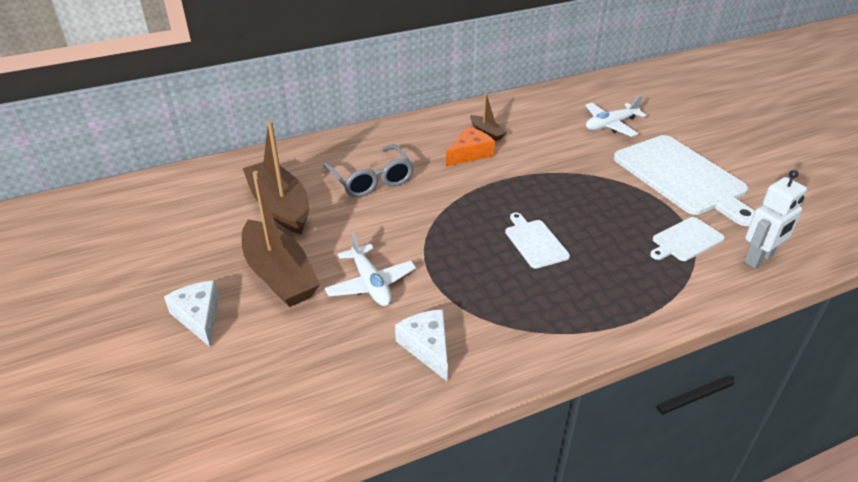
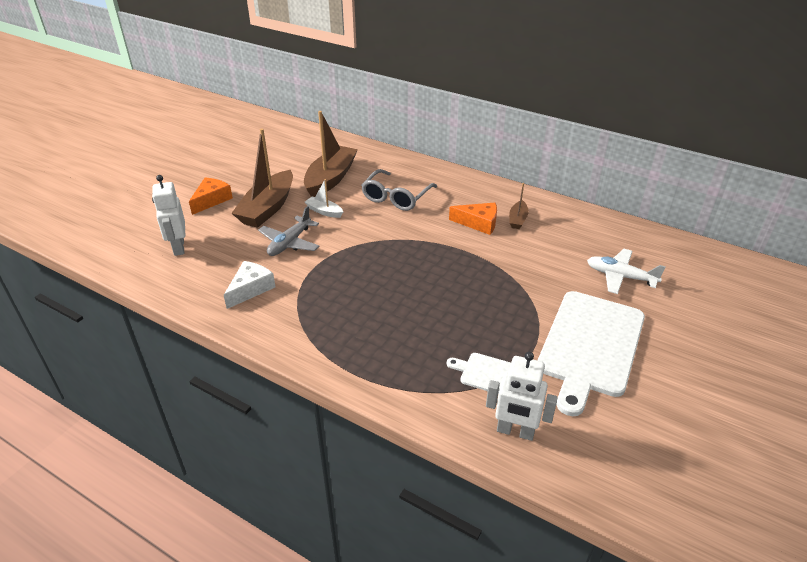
camera: 55 degrees right, 0 degrees up
white cheese [164,280,219,347] -> orange cheese [189,177,233,215]
white plane [325,232,416,306] -> grey plane [258,206,319,256]
white cutting board [505,212,570,269] -> none
none -> white robot [152,175,185,256]
none -> white boat [305,179,343,218]

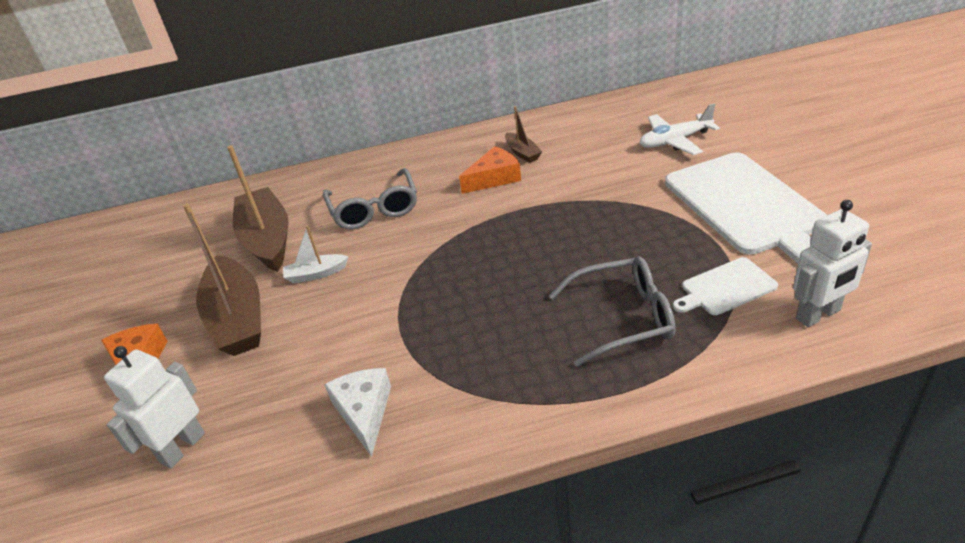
camera: 40 degrees left, 0 degrees up
white robot [152,175,185,256] -> white robot turned 90 degrees clockwise [104,346,205,468]
grey plane [258,206,319,256] -> none
none -> grey glasses [549,256,675,367]

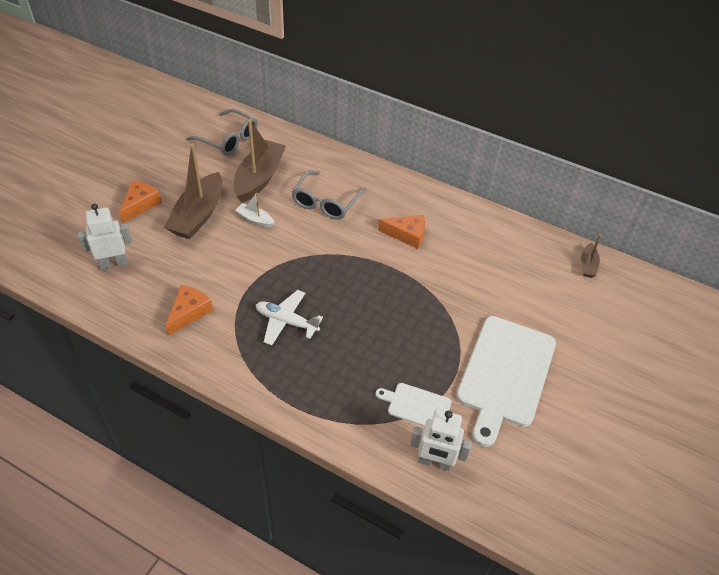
camera: 35 degrees right, 10 degrees up
white cheese [324,368,391,457] -> orange cheese [166,285,213,335]
brown boat [505,106,542,163] -> brown boat moved to [581,234,601,278]
grey glasses [549,256,675,367] -> grey glasses moved to [186,109,258,156]
white plane [640,104,720,155] -> white plane moved to [256,290,323,345]

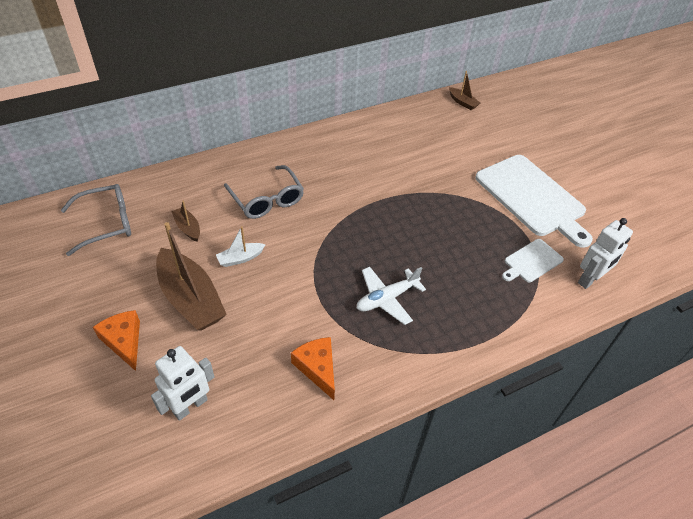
camera: 55 degrees left, 0 degrees up
white robot [78,203,132,270] -> white robot turned 150 degrees counterclockwise [151,346,215,421]
brown boat [233,120,286,203] -> brown boat [171,200,200,242], size x0.47
orange cheese [378,215,425,249] -> none

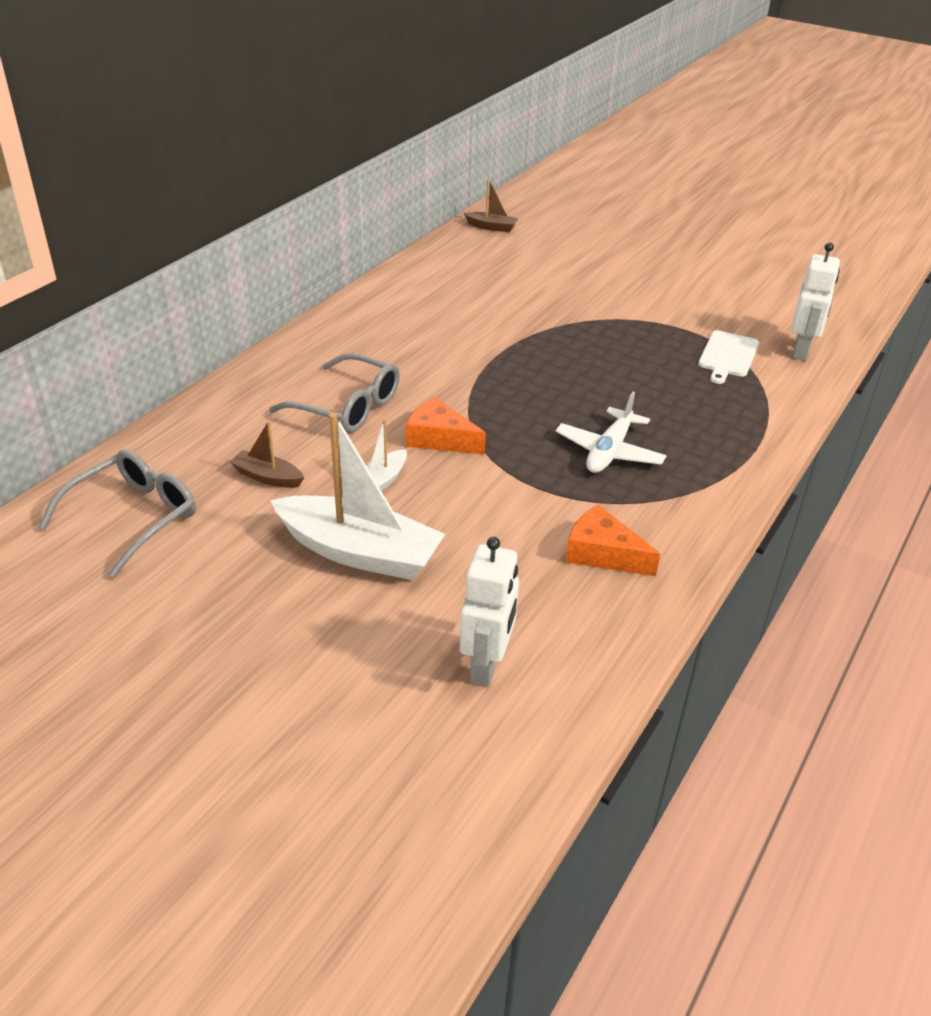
camera: 30 degrees left, 10 degrees down
orange cheese [93,310,140,371] -> orange cheese moved to [406,397,486,455]
brown boat [156,222,227,331] -> white boat [270,413,445,580]
white cutting board [475,155,593,248] -> none

